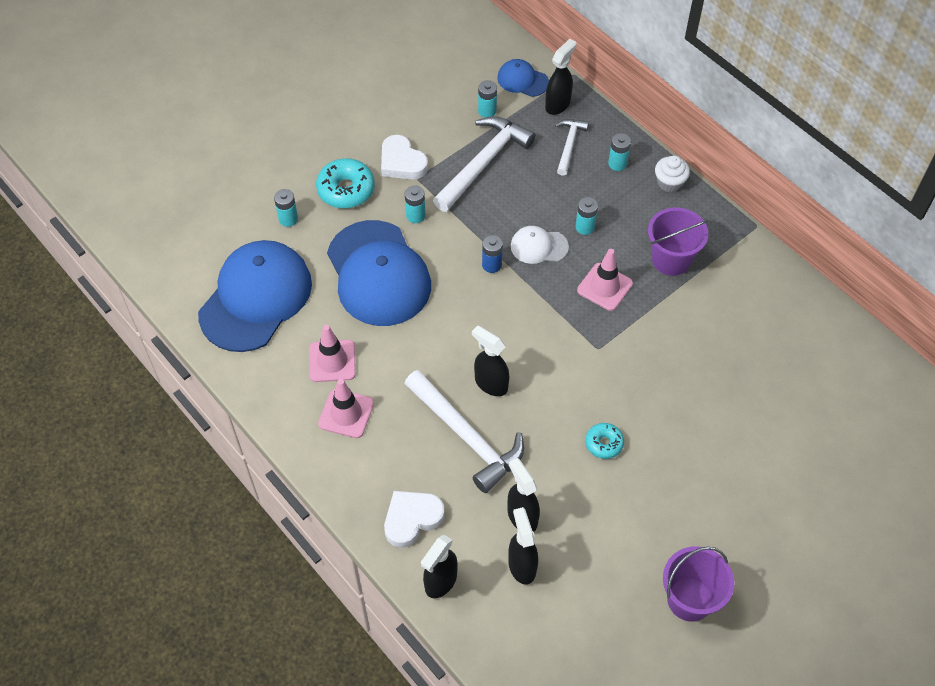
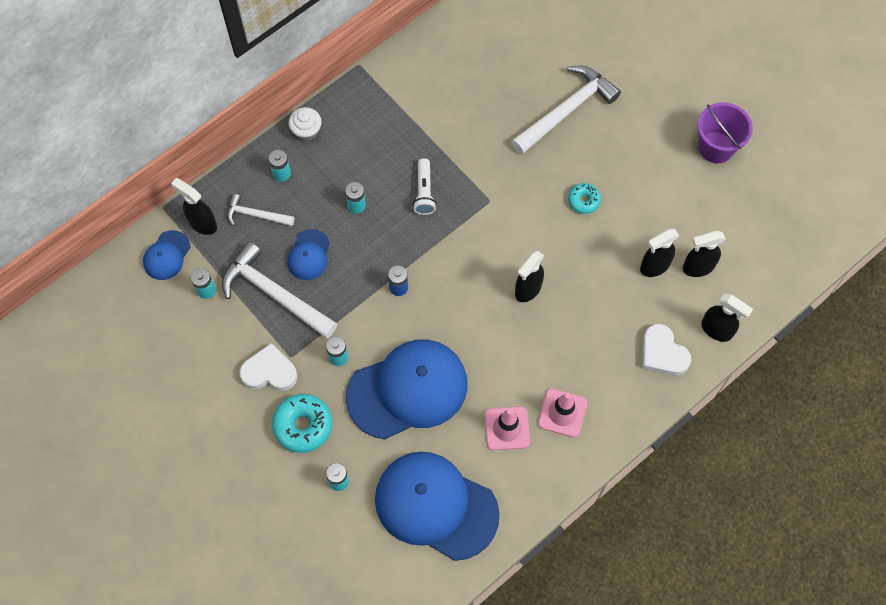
camera: 90 degrees left, 10 degrees up
white heart [381,135,428,180] -> white heart turned 135 degrees counterclockwise [240,343,297,391]
white hammer [404,370,524,493] -> white hammer moved to [511,65,621,155]
white cap [511,226,569,264] -> none
pink traffic cone [577,249,633,311] -> white flashlight [413,158,436,215]
purple bucket [648,207,709,276] -> none
none -> blue cap [287,229,330,280]

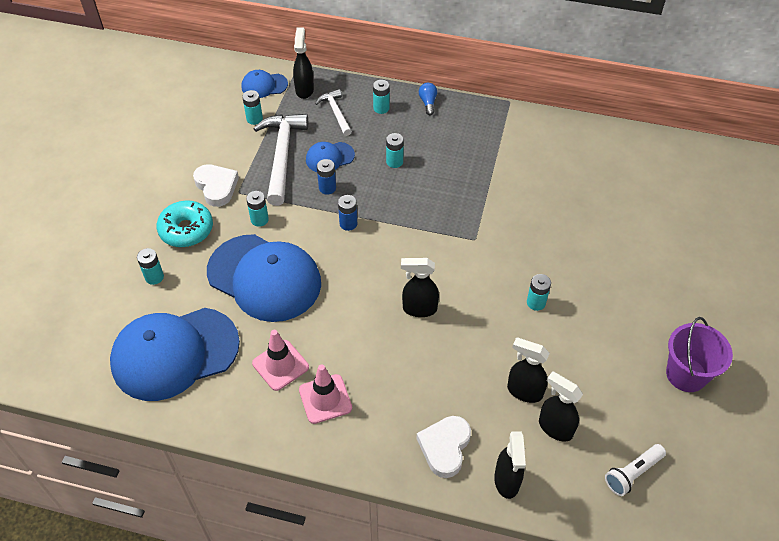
camera: 55 degrees right, 15 degrees down
white cupcake [289,107,322,141] -> blue light bulb [419,83,437,115]
blue cap [375,452,500,561] -> blue cap turned 105 degrees counterclockwise [110,308,240,401]
white flashlight [413,158,436,215] -> white flashlight moved to [605,444,666,496]
white hammer [511,65,621,155] -> none
turquoise donut [568,183,601,214] -> turquoise battery [527,274,551,311]
none -> blue battery [317,159,336,195]

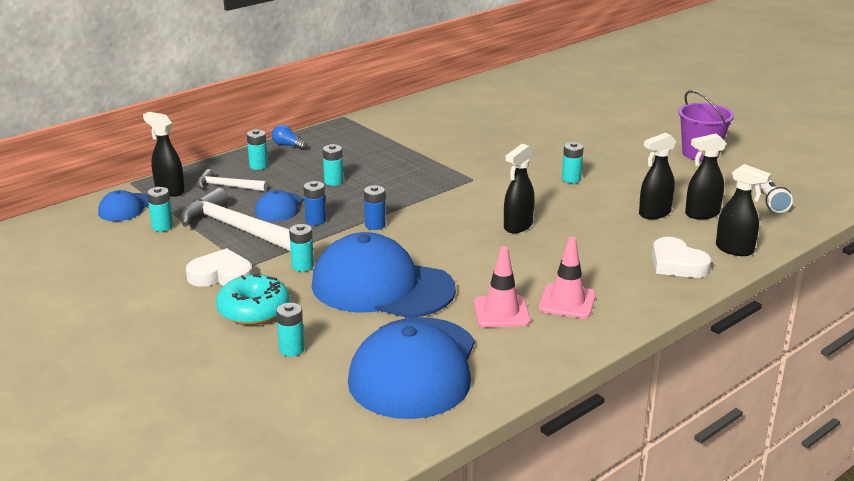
camera: 55 degrees left, 25 degrees down
blue cap [207,234,321,322] -> blue cap turned 135 degrees counterclockwise [312,232,456,318]

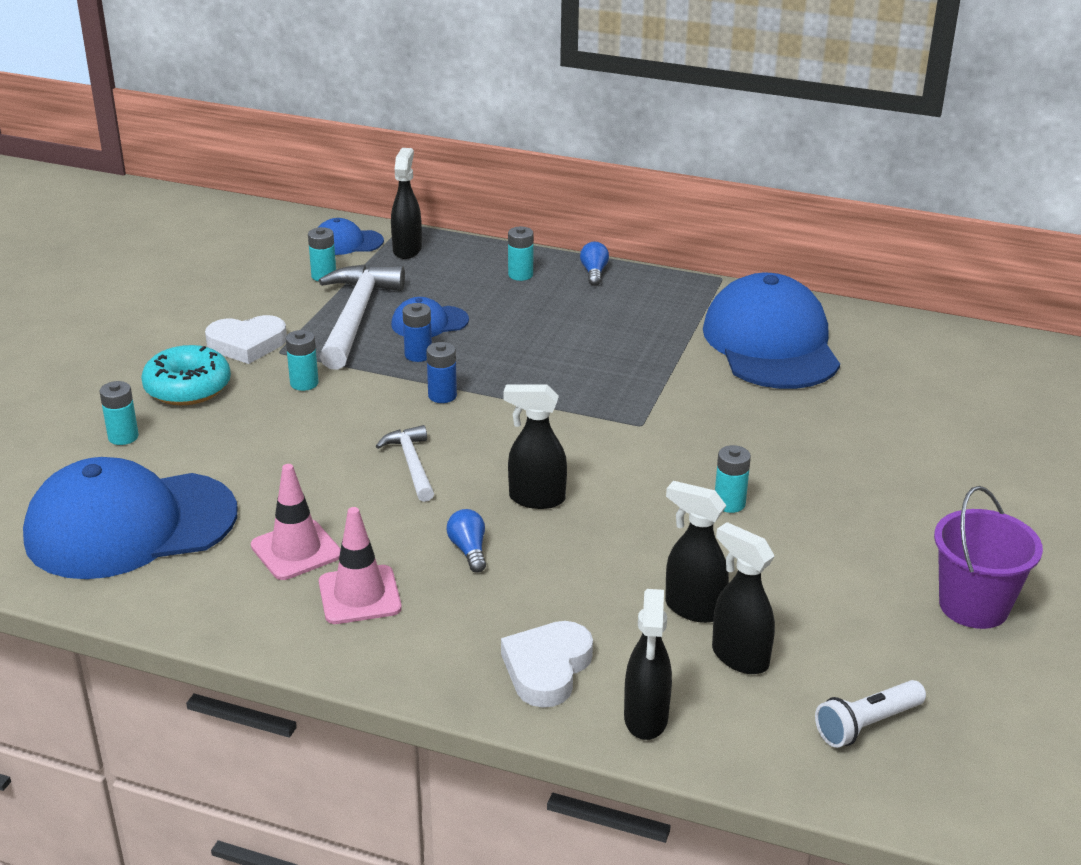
camera: 60 degrees right, 5 degrees up
white heart [186,248,253,287] -> white heart turned 105 degrees clockwise [205,315,287,364]
white hammer [196,169,268,191] -> white hammer moved to [376,425,434,502]
blue cap [312,232,456,318] -> blue cap moved to [703,273,840,389]
turquoise battery [323,144,343,186] -> none
none -> blue light bulb [446,509,486,572]

